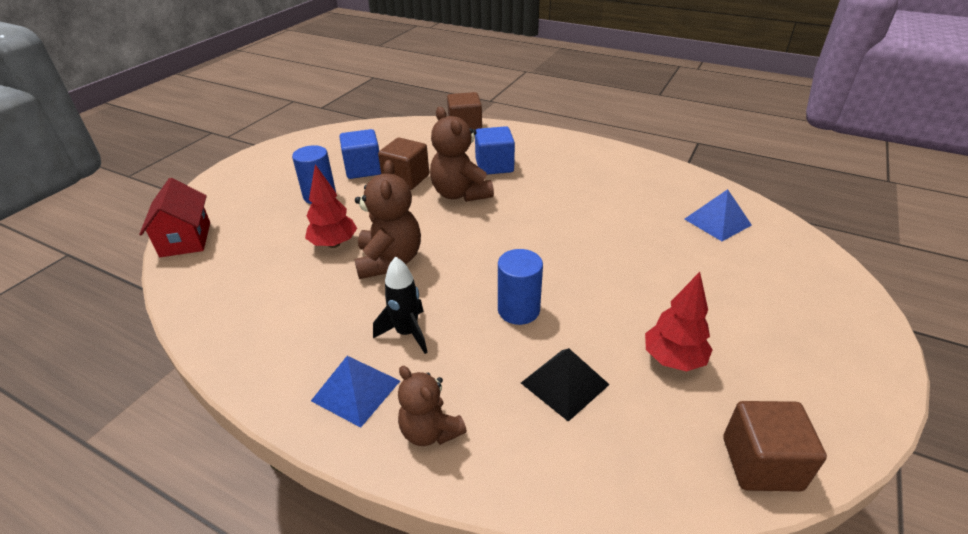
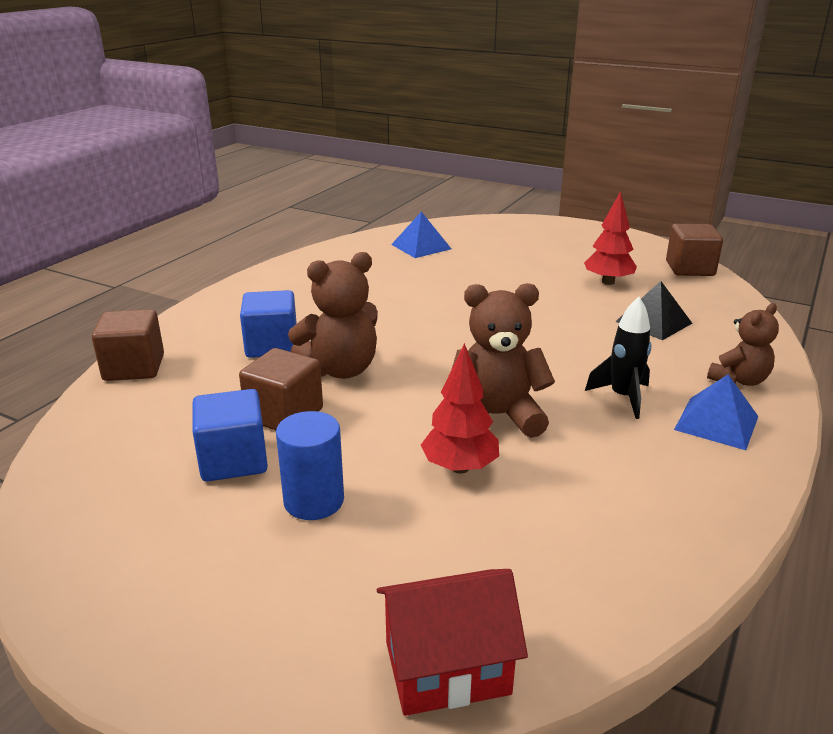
camera: 90 degrees left, 10 degrees down
blue cylinder [498,249,543,325] -> none

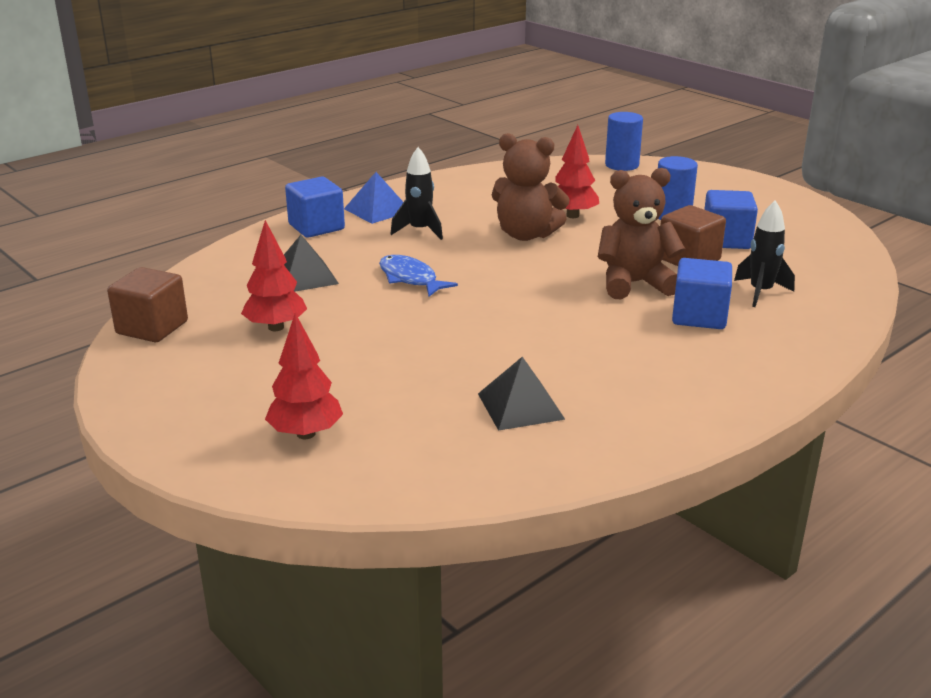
camera: 160 degrees left, 0 degrees up
brown cube [92,309,164,381] -> none
red house [377,569,528,716] -> blue cylinder [605,112,643,171]
blue pyramid [391,211,451,258] -> none
brown teddy bear [707,303,779,386] -> blue cube [285,177,345,238]
none -> red tree [265,313,343,439]
none -> blue fish [379,255,458,297]
none -> black pyramid [478,357,566,431]
none -> black rocket [734,200,795,307]

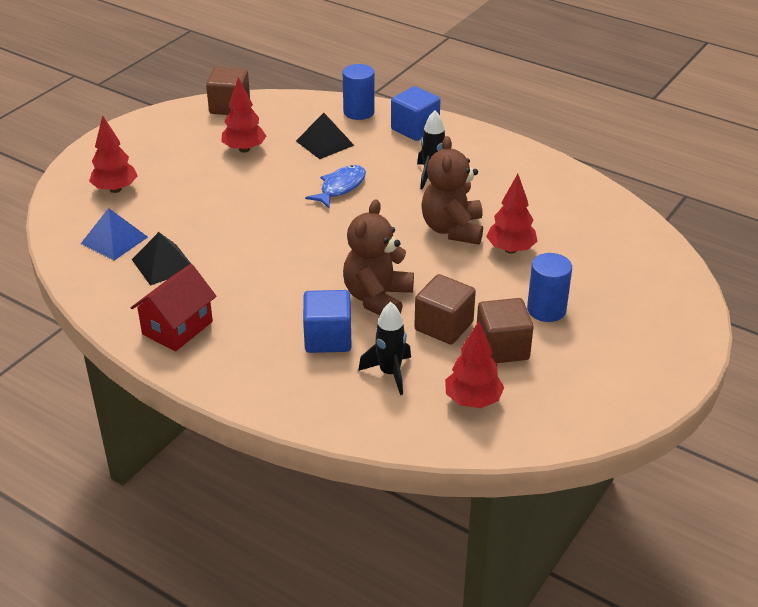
camera: 75 degrees right, 10 degrees up
blue pyramid [344,172,403,224] -> blue pyramid moved to [81,208,148,260]
brown teddy bear [598,168,685,299] -> brown teddy bear turned 135 degrees counterclockwise [343,199,414,315]
blue cylinder [605,112,643,171] -> blue cylinder moved to [343,64,375,120]
blue cube [704,190,758,249] -> brown cube [477,298,533,363]
none -> red house [131,264,217,352]
none -> red tree [445,321,504,408]

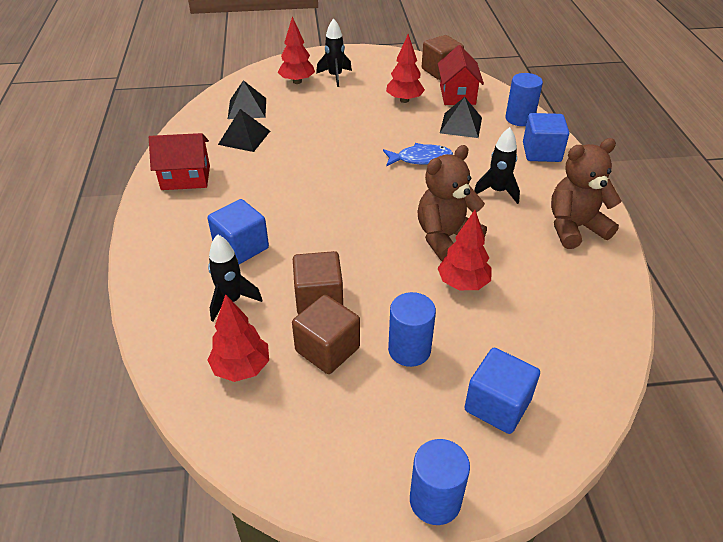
camera: 50 degrees right, 5 degrees up
blue pyramid [81,208,148,260] -> black pyramid [228,80,266,119]
brown teddy bear [343,199,414,315] -> brown teddy bear moved to [551,138,622,249]
none -> black rocket [316,18,352,87]
none -> blue cylinder [410,439,470,525]
none -> red house [438,45,484,105]
none -> blue cube [464,348,540,434]

